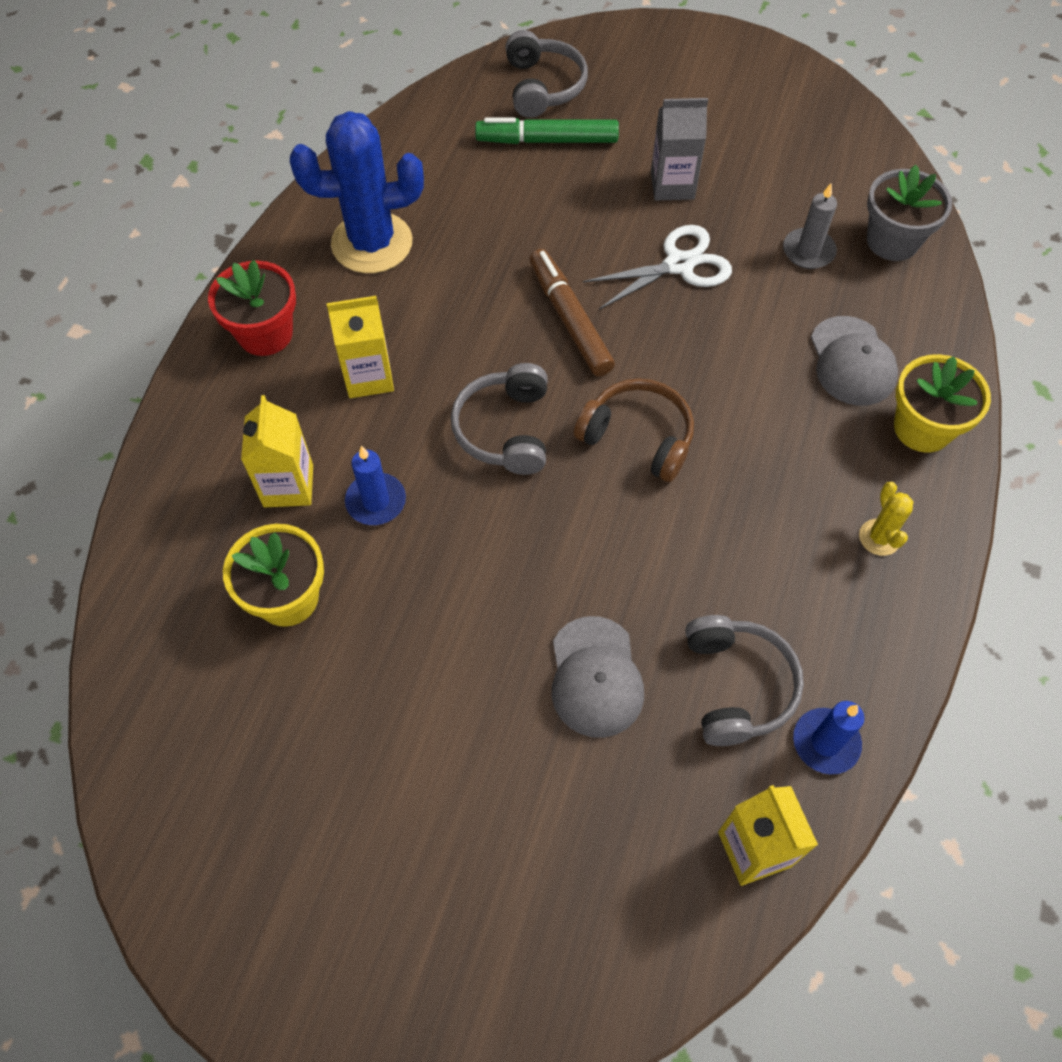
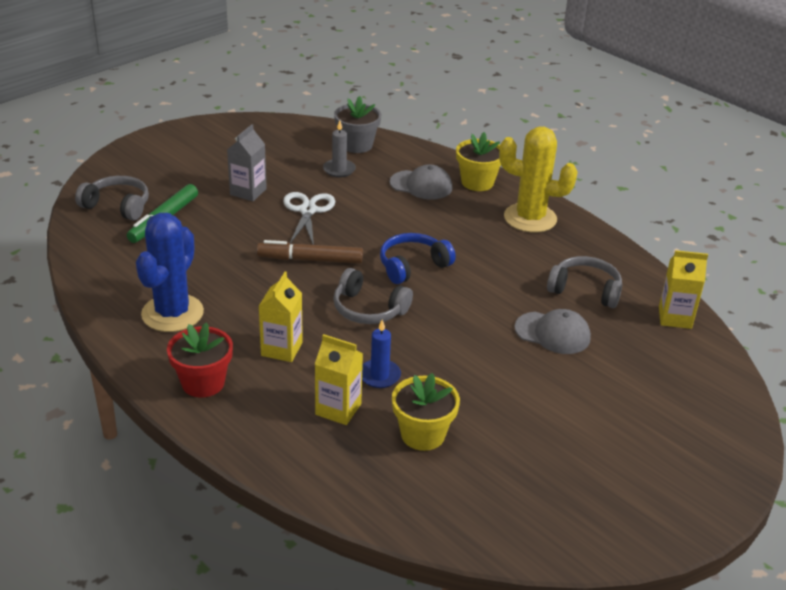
camera: 65 degrees left, 25 degrees down
brown headphones [574,379,694,482] -> blue headphones [380,233,456,284]
blue candle [793,701,864,774] -> none
yellow cactus [859,482,913,556] -> yellow cactus [499,127,578,233], size x2.29

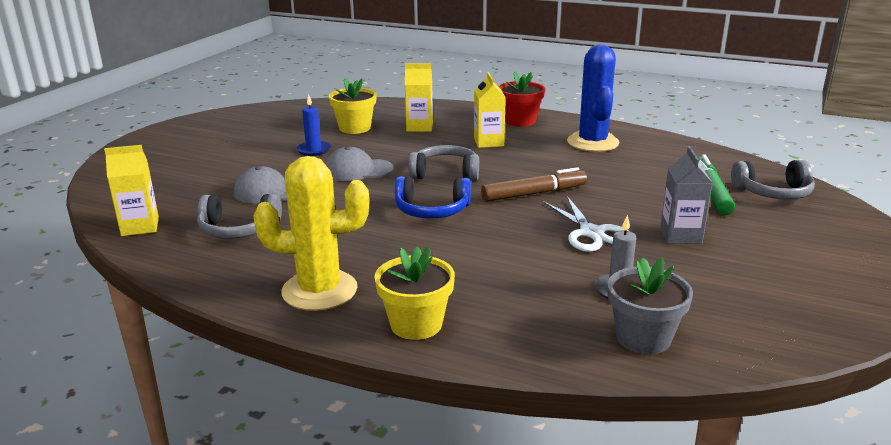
camera: 160 degrees right, 10 degrees down
blue candle [362,320,401,388] -> blue candle moved to [296,94,331,156]
blue headphones [380,233,456,284] -> blue headphones turned 60 degrees clockwise [395,176,471,218]
grey cap [390,164,453,200] -> grey cap moved to [325,146,393,181]

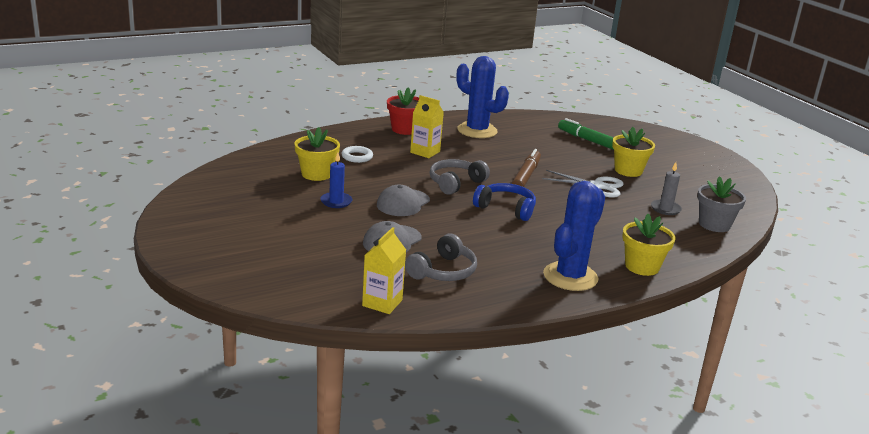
camera: 55 degrees left, 0 degrees up
yellow cactus [253,156,369,311] -> blue cactus [543,181,605,291]
blue headphones [395,176,471,218] -> blue headphones turned 105 degrees counterclockwise [473,183,536,221]
yellow carton [405,63,433,132] -> white ring [341,146,373,163]
grey carton [660,146,712,244] -> yellow flower pot [612,127,655,177]
grey headphones [731,160,815,200] -> none

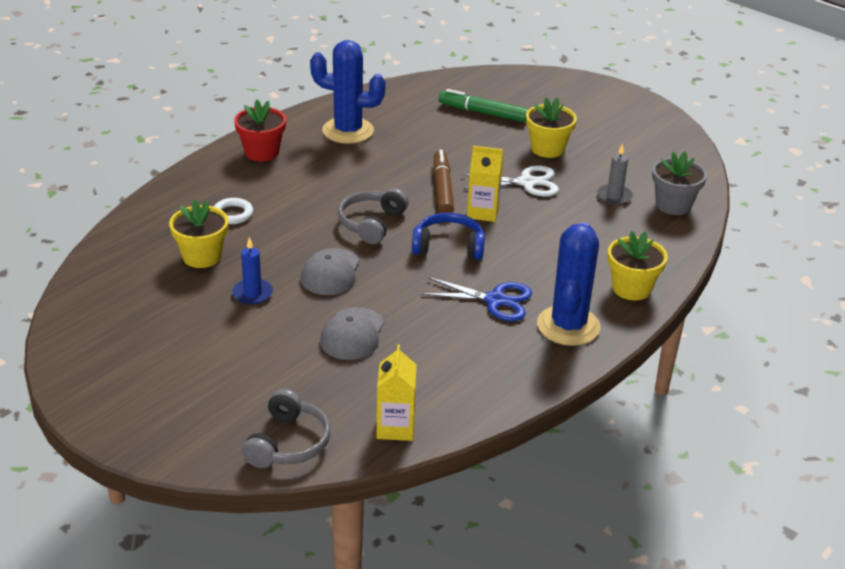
camera: 20 degrees left, 10 degrees up
grey headphones [405,234,477,281] -> grey headphones moved to [242,389,331,468]
yellow carton [410,95,444,158] -> yellow carton moved to [467,146,503,222]
none -> blue scissors [420,277,532,321]

